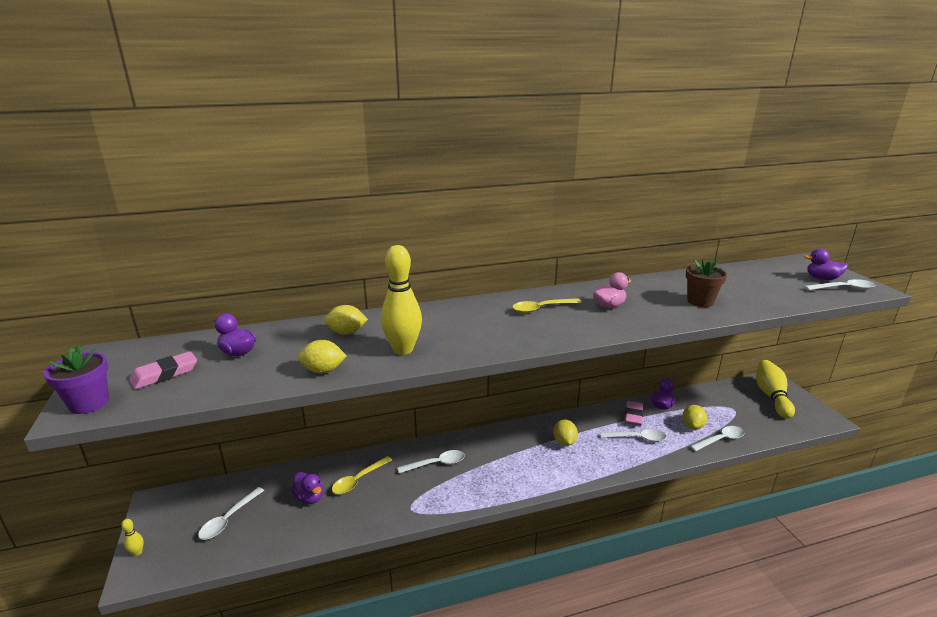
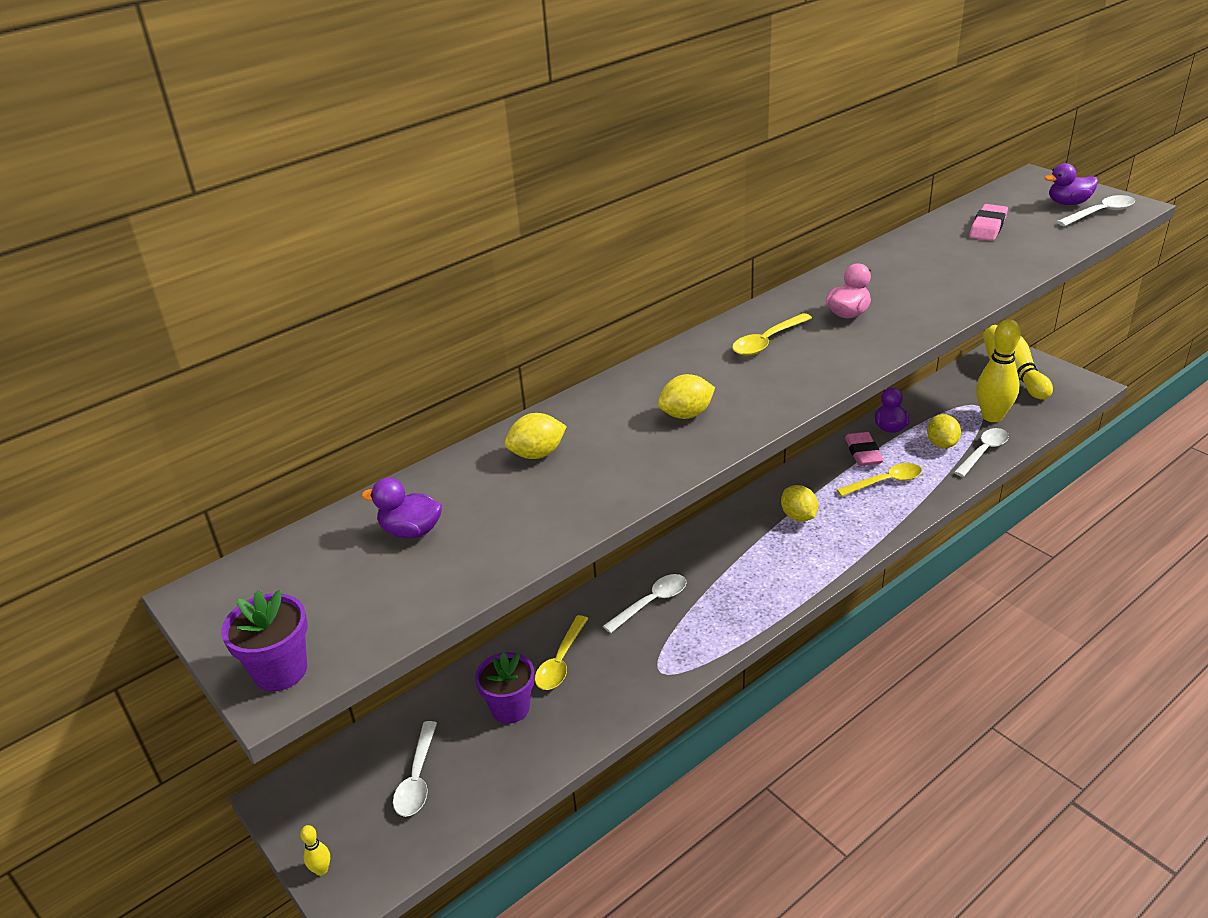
camera: 20 degrees left, 10 degrees up
pink eraser [129,351,197,389] -> pink eraser moved to [969,204,1008,241]
purple duck [291,472,323,504] -> purple flower pot [475,652,535,724]
yellow lemon [298,340,347,373] -> yellow lemon moved to [658,374,715,419]
yellow bowling pin [381,245,422,355] -> yellow bowling pin moved to [976,319,1021,422]
white spoon [600,429,666,442] -> yellow spoon [837,463,922,497]
brown flower pot [686,259,727,307] -> none

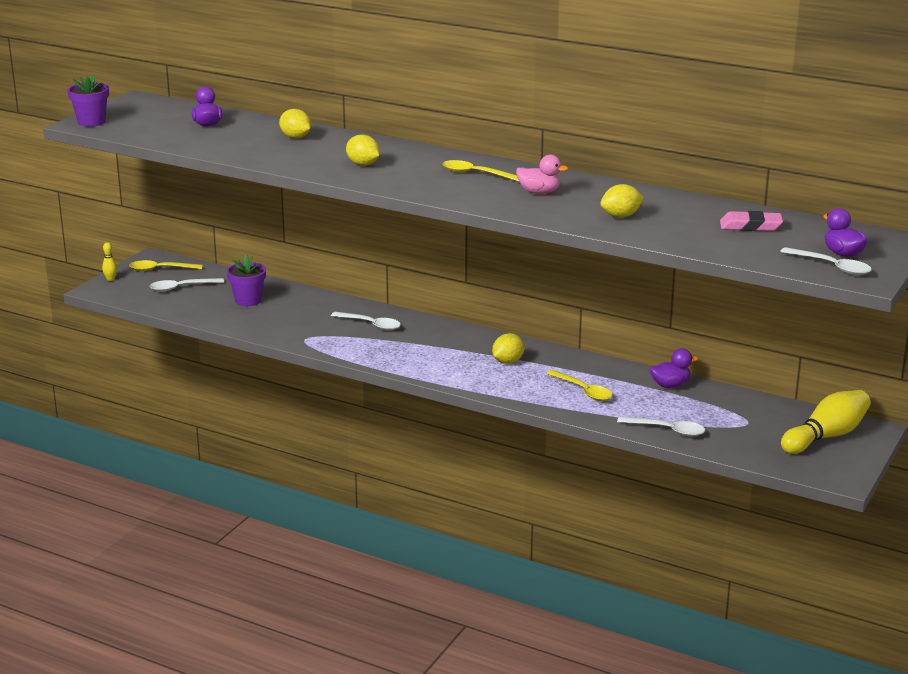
camera: 65 degrees right, 10 degrees down
yellow spoon [535,615,588,690] -> yellow spoon moved to [129,260,203,271]
pink eraser [845,432,883,466] -> none
yellow lemon [927,414,961,448] -> yellow lemon moved to [600,184,644,218]
yellow bowling pin [976,319,1021,422] -> none

